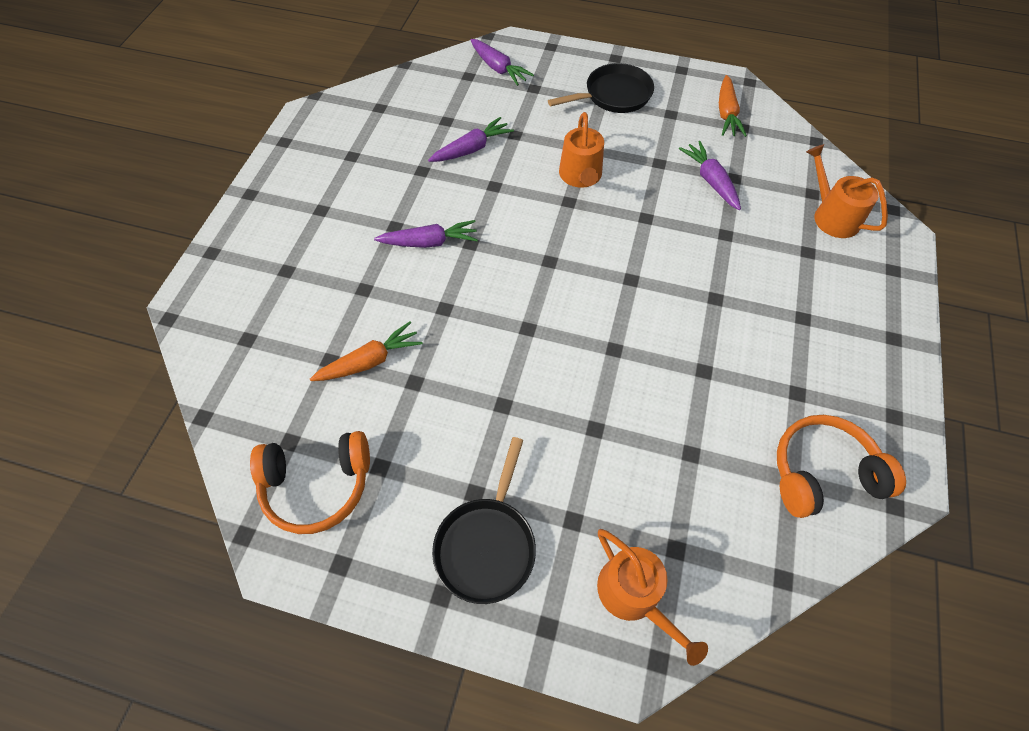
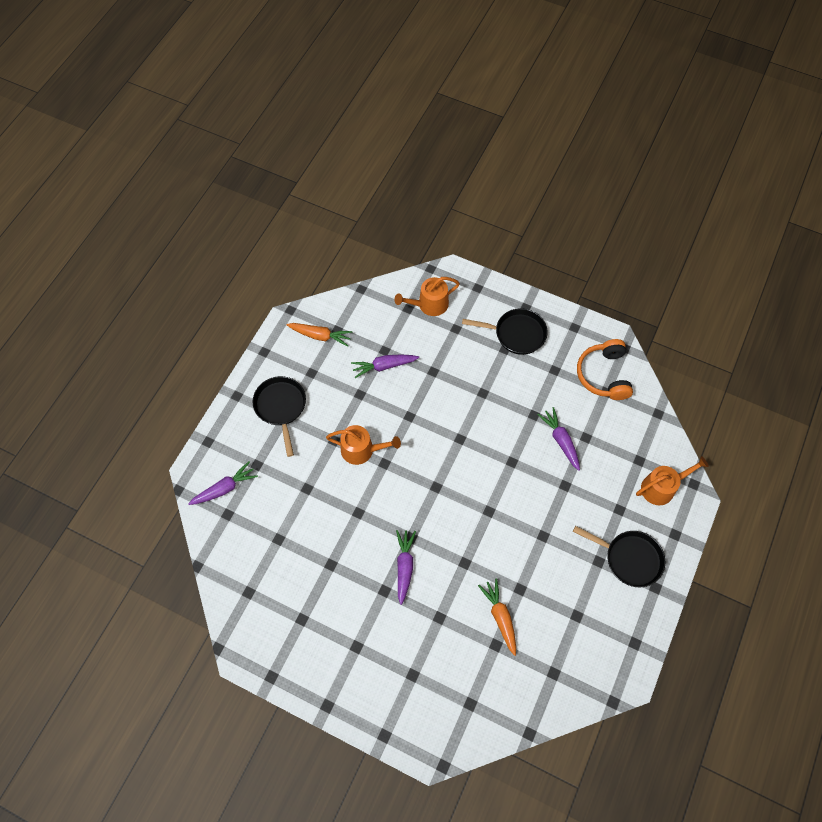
camera: 80 degrees left, 5 degrees up
orange headphones [250,431,370,534] -> none
purple carrot [428,117,514,162] -> purple carrot moved to [538,407,580,471]
none -> black pan [462,308,548,355]

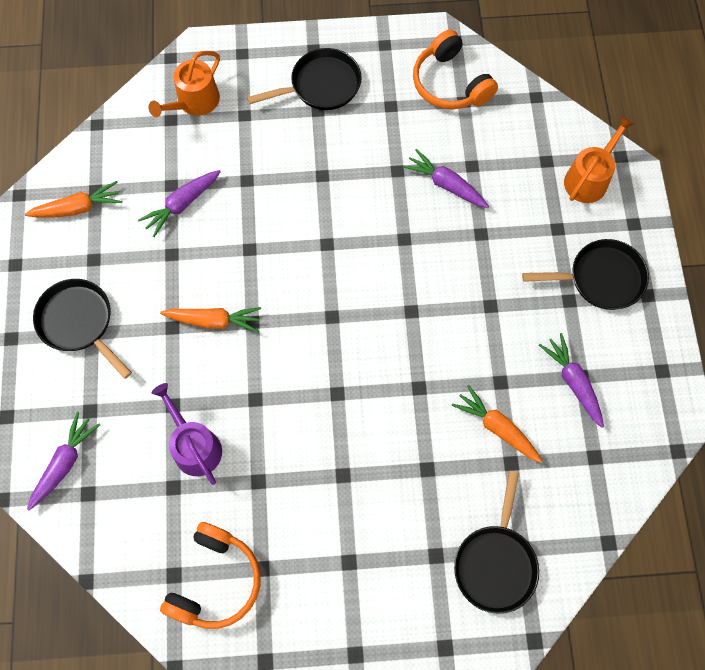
camera: 30 degrees left, 5 degrees up
orange watering can [326,425,401,465] -> orange carrot [160,307,261,332]
purple carrot [396,530,416,605] -> purple carrot moved to [539,333,604,428]
none -> purple watering can [152,383,222,485]
none -> orange headphones [160,522,261,629]
none -> black pan [454,471,539,614]

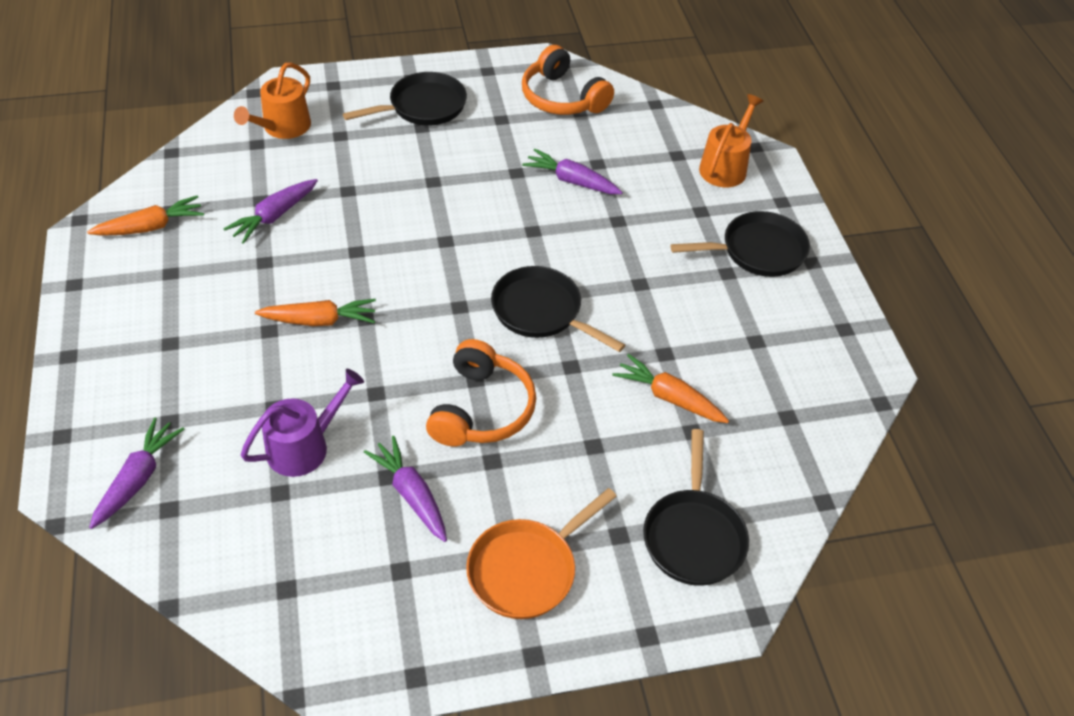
camera: 10 degrees left, 20 degrees down
black pan [33,279,132,379] -> black pan moved to [491,266,625,352]
purple watering can [152,383,222,485] -> purple watering can turned 90 degrees clockwise [240,369,364,477]
orange headphones [160,522,261,629] -> orange headphones moved to [426,339,536,446]
purple carrot [539,333,604,428] -> purple carrot moved to [364,436,447,542]
none -> orange pan [466,488,617,619]

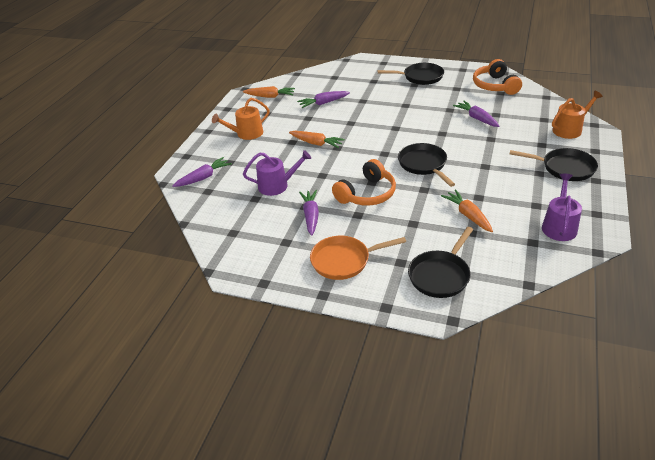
camera: 35 degrees right, 10 degrees down
orange watering can [234,63,311,139] -> orange watering can moved to [212,98,269,140]
none -> purple watering can [542,174,582,241]

